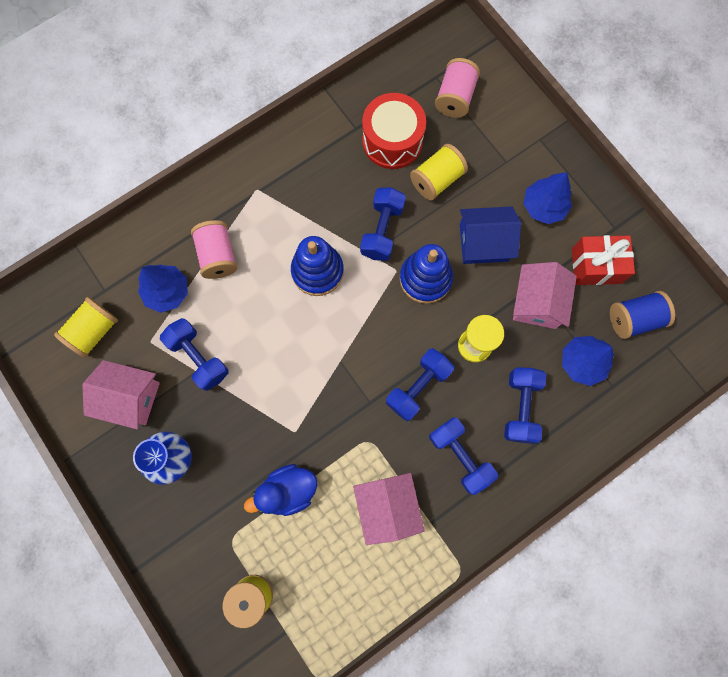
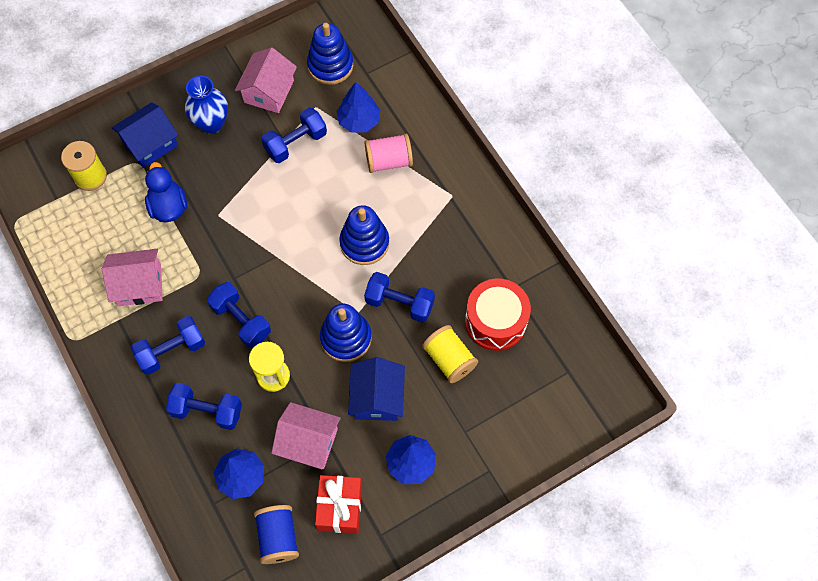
camera: 95 degrees right, 10 degrees down
yellow spool [54,297,118,358] -> blue stacking toy [307,23,353,85]
pink spool [435,58,480,118] -> none
none -> blue house [112,102,178,168]

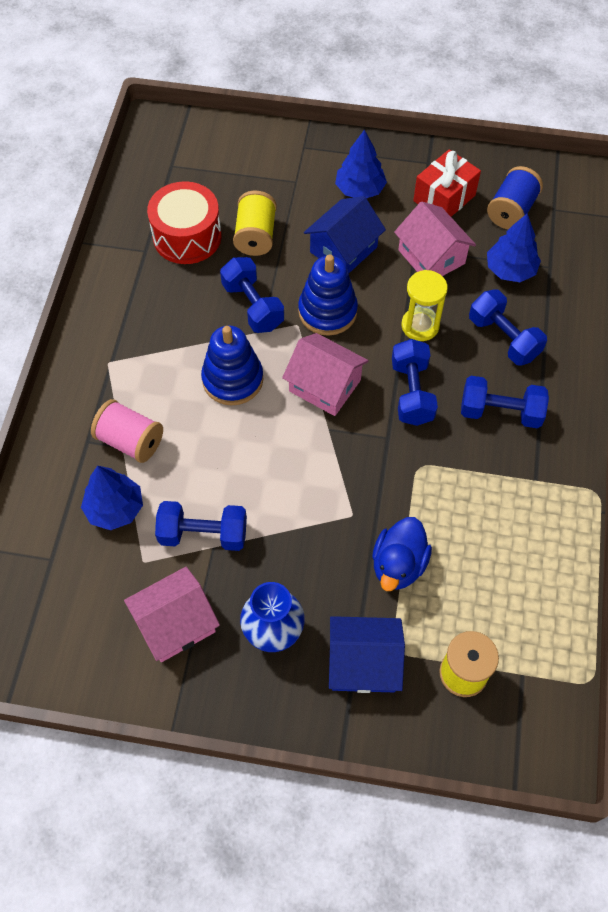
camera: 140 degrees left, 5 degrees down
pink house [102,249,163,306] -> pink house moved to [282,333,369,416]
blue stacking toy [307,23,353,85] -> none

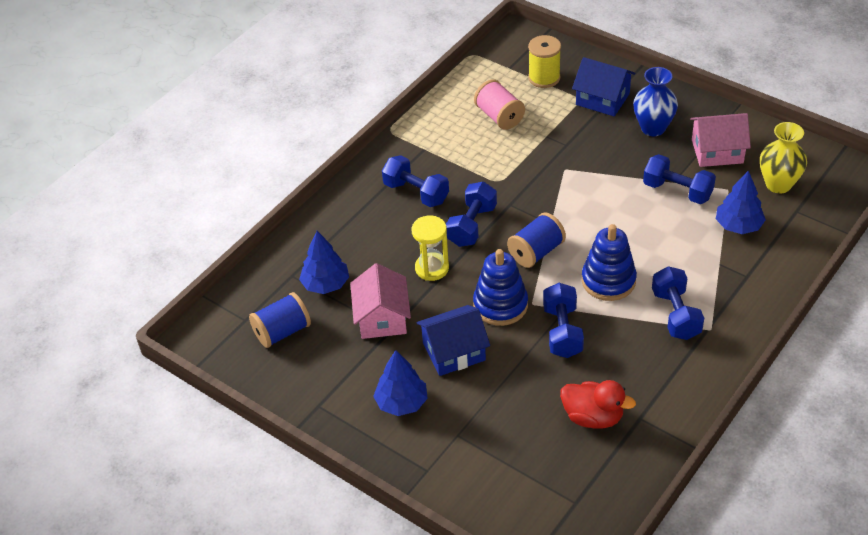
camera: 150 degrees left, 15 degrees down
pink spool [91,399,163,463] -> pink spool moved to [474,79,525,130]
red drum [147,181,222,264] -> red duck [560,380,636,429]
yellow spool [233,191,277,256] -> none
pink house [282,333,369,416] -> blue spool [507,212,566,268]
blue duck [372,517,432,591] -> none
red gift [413,149,481,217] -> none
blue dumbbell [469,289,547,366] -> blue dumbbell moved to [652,266,704,340]
none -> yellow vase [760,122,807,194]

